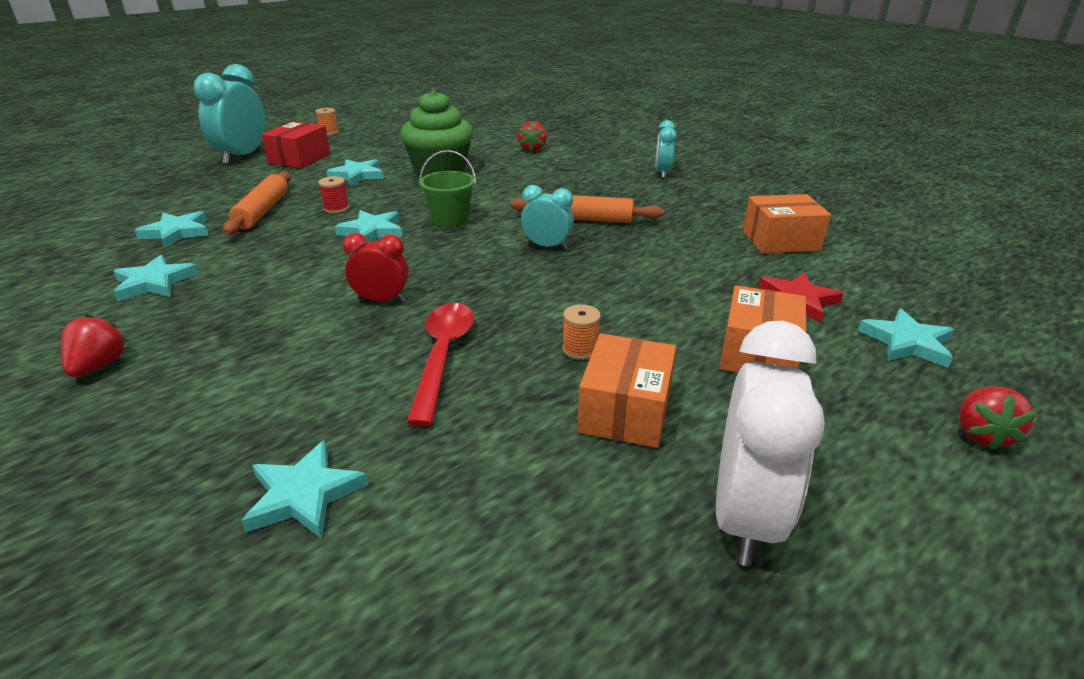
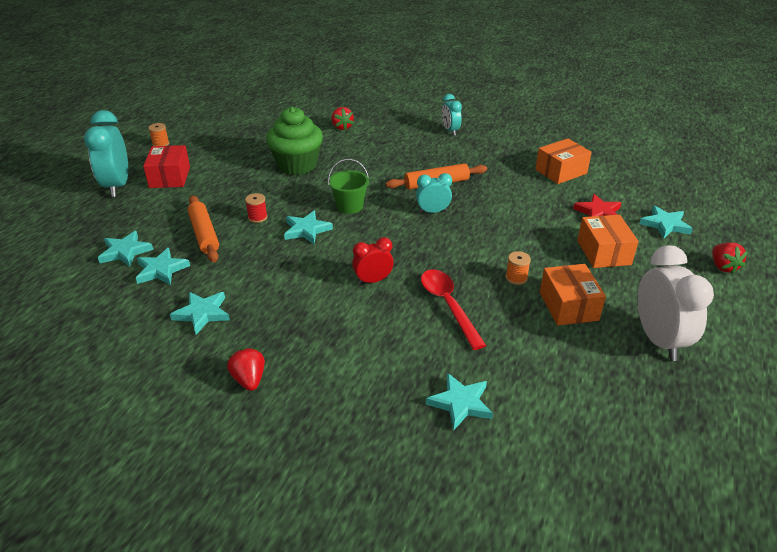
camera: 25 degrees left, 5 degrees up
turquoise star [326,159,384,186] -> turquoise star moved to [98,231,153,267]

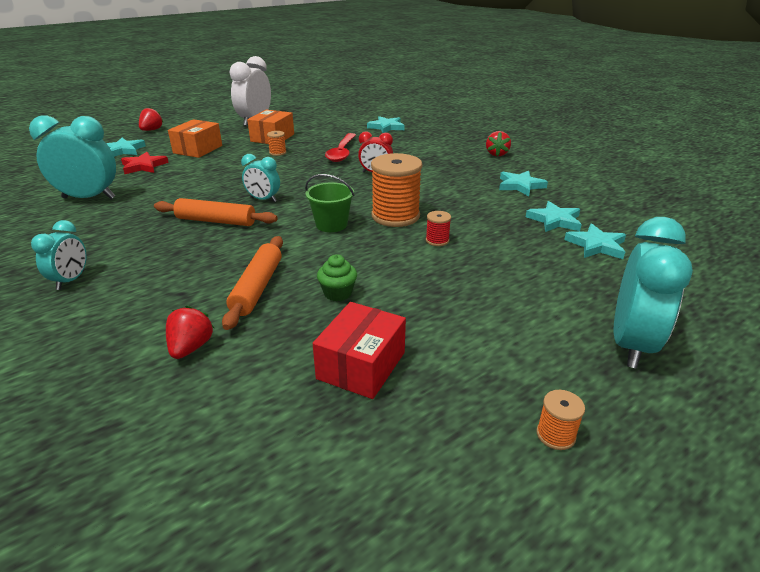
camera: 150 degrees left, 5 degrees down
red box [143,145,190,188] -> red box moved to [312,302,406,399]
orange rolling pin [188,195,219,262] -> orange rolling pin moved to [222,236,283,330]
green cupcake [266,107,323,175] -> green cupcake [317,254,357,301], size x0.45
turquoise star [284,211,333,244] -> orange spool [371,153,422,227]
orange box [535,139,592,184] -> turquoise clock [29,116,116,199]

